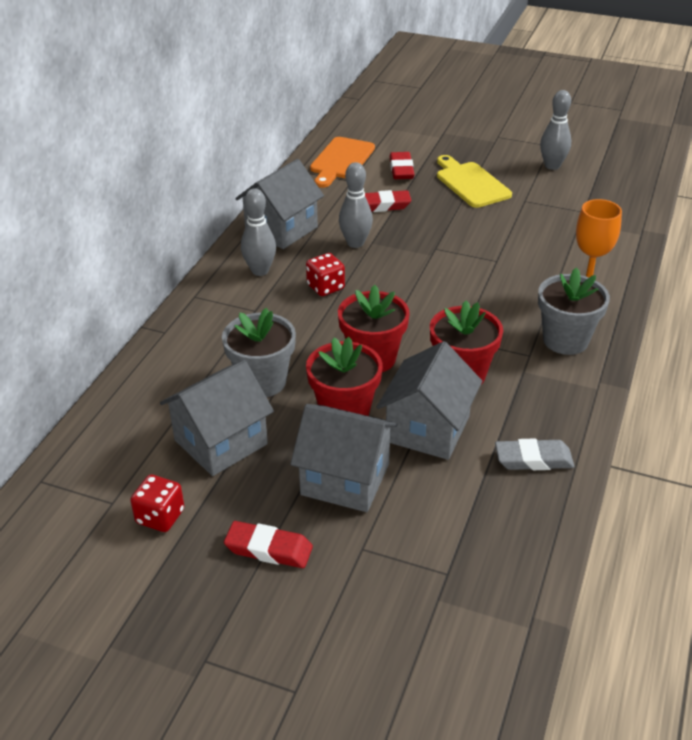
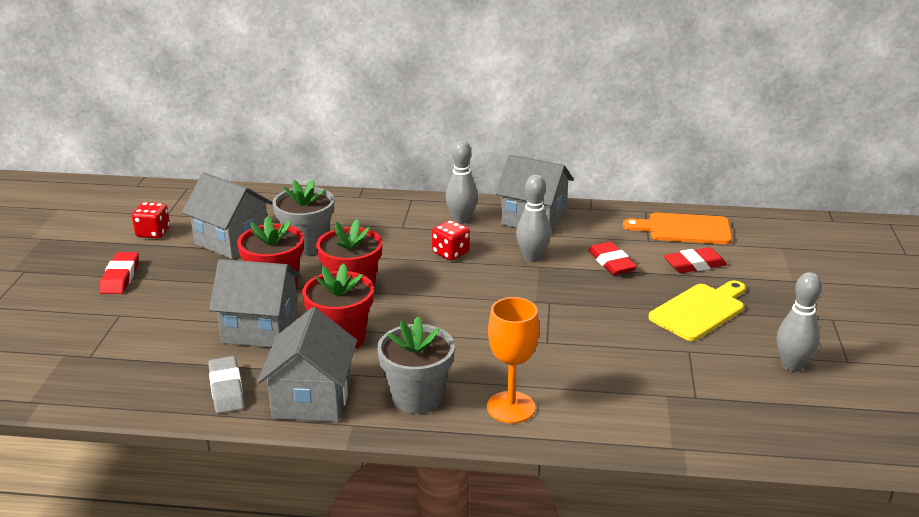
camera: 75 degrees right, 10 degrees down
grey house [290,404,397,512] -> grey house moved to [257,307,357,422]

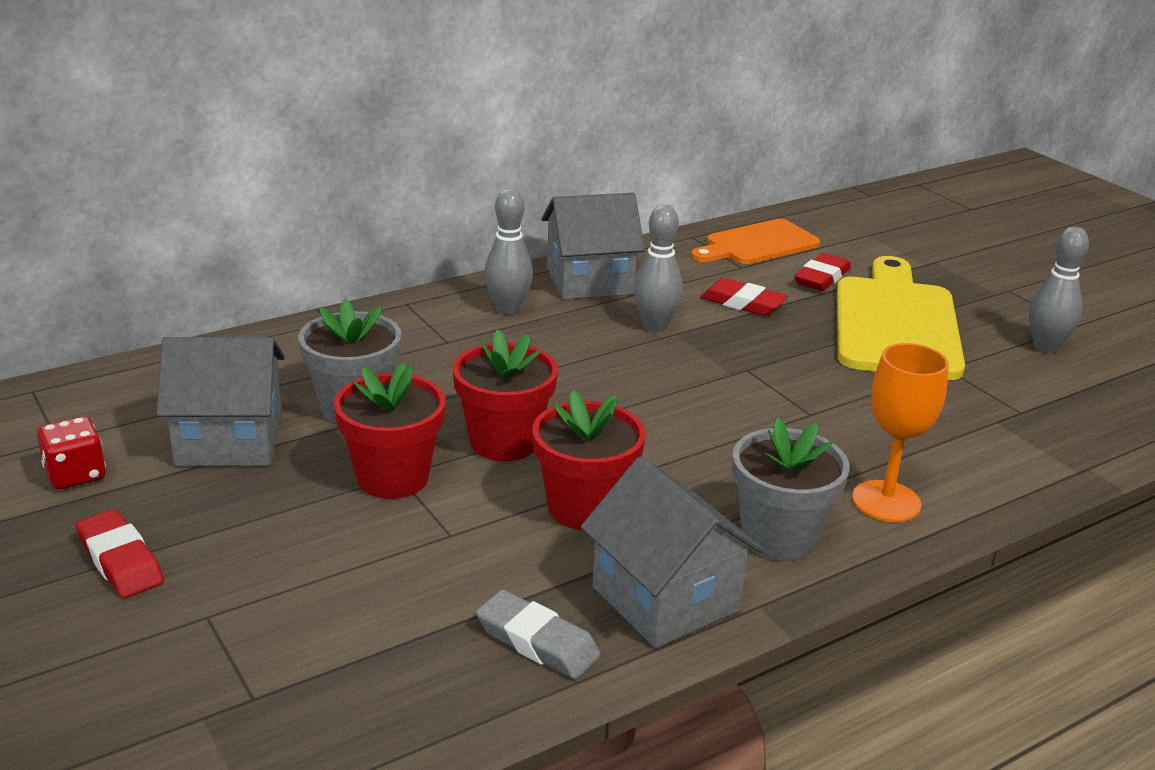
camera: 40 degrees left, 0 degrees up
grey house [209,259,301,347] -> none
red dice [432,220,470,261] -> none
yellow cutting board [648,280,746,341] -> yellow cutting board [837,256,965,380], size x1.60

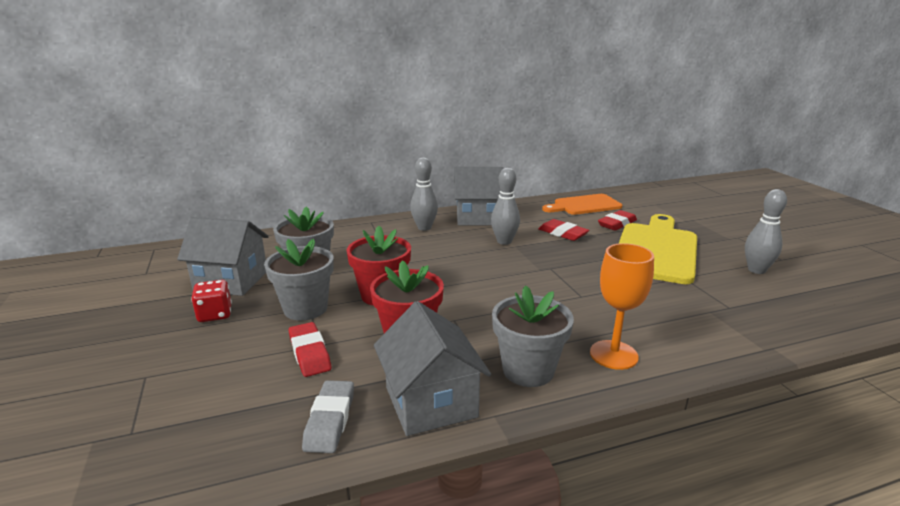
camera: 15 degrees right, 5 degrees down
red dice [37,416,106,490] -> red dice moved to [191,280,232,322]
red eraser [76,509,164,598] -> red eraser moved to [289,322,331,377]
red flower pot [334,363,446,499] -> grey flower pot [264,239,334,321]
grey eraser [476,590,601,680] -> grey eraser turned 45 degrees clockwise [302,380,354,453]

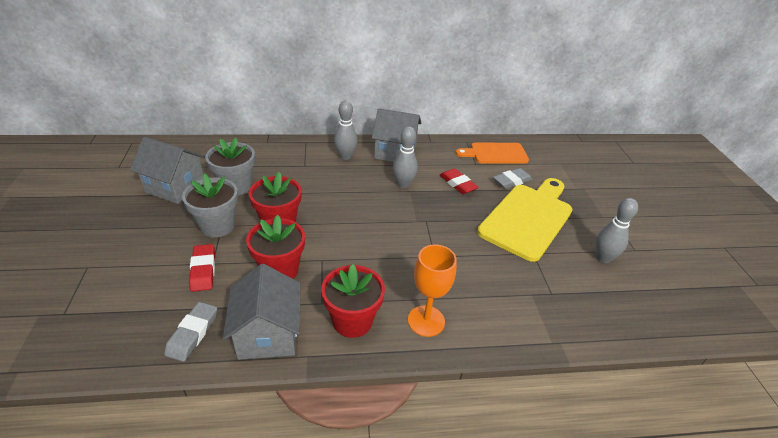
camera: 10 degrees right, 15 degrees up
red dice [191,280,232,322] -> none
grey flower pot [492,285,574,387] -> red flower pot [321,264,385,338]
red eraser [598,210,637,230] -> grey eraser [493,168,532,189]

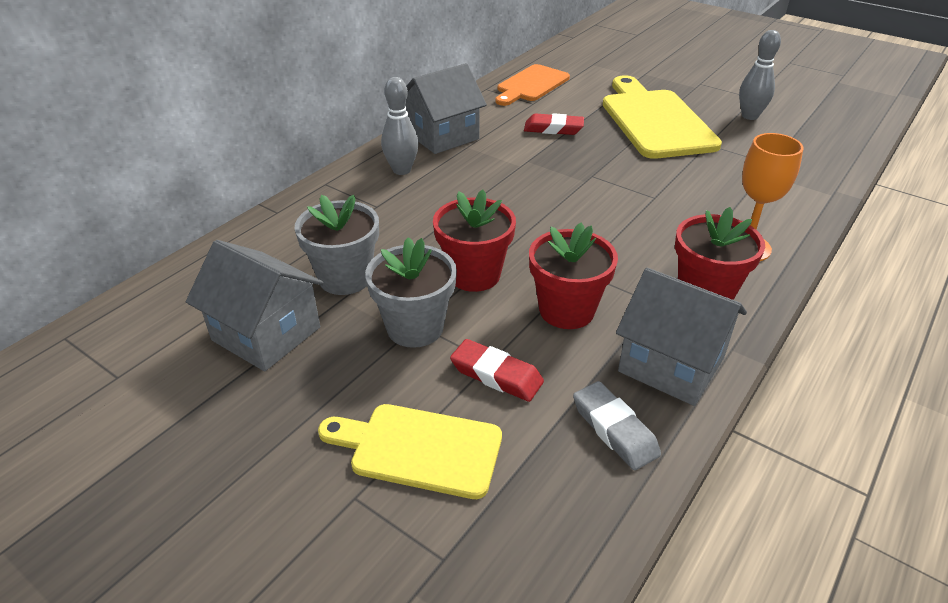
camera: 45 degrees left, 0 degrees up
grey house [130,137,205,204] -> grey house turned 60 degrees clockwise [186,240,324,371]
grey bowling pin [393,126,418,188] -> none
grey eraser [493,168,532,189] -> none
none -> yellow cutting board [318,404,502,499]

